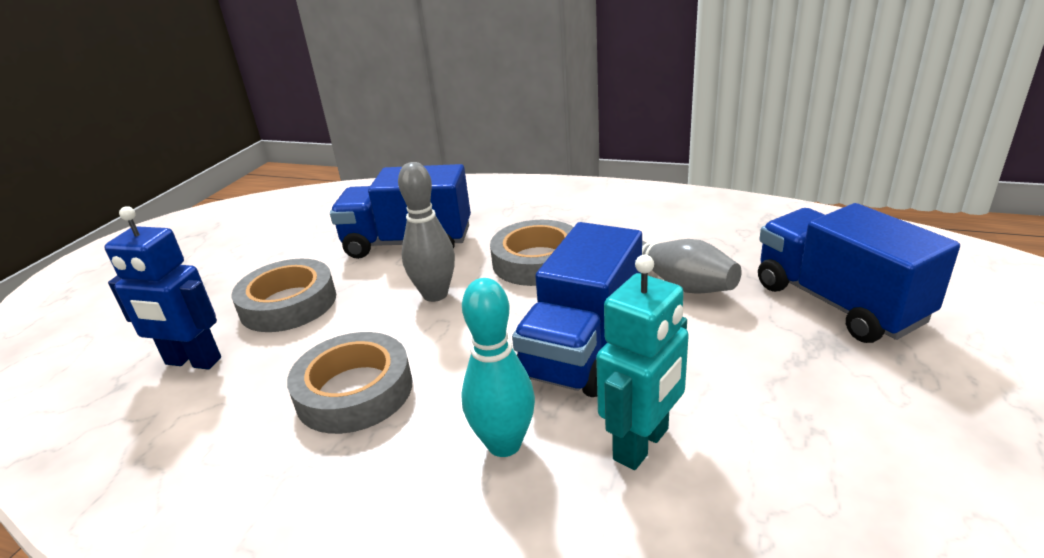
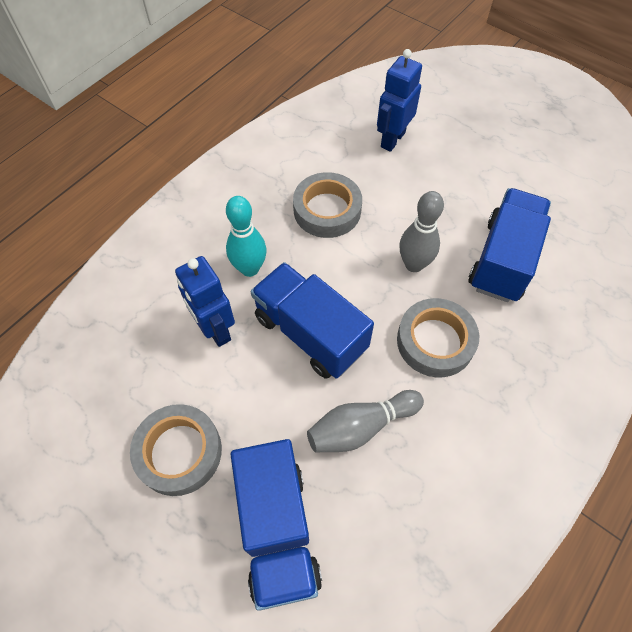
camera: 105 degrees right, 30 degrees up
grey tape [232,259,336,332] -> grey tape moved to [130,404,222,496]
turquoise robot [596,255,689,470] -> blue robot [175,256,235,347]
blue truck [758,203,960,343] -> blue truck turned 90 degrees clockwise [230,439,322,611]

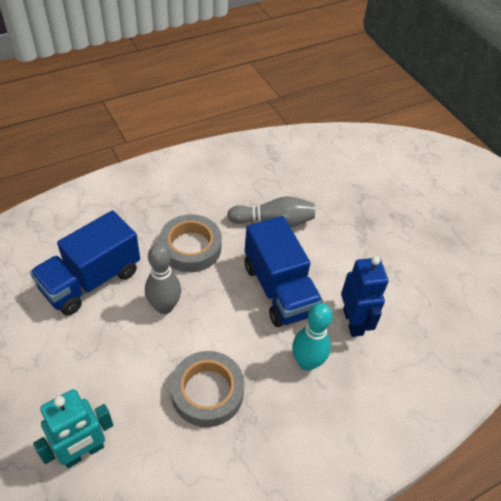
camera: 160 degrees left, 10 degrees down
grey tape [130,404,222,496] -> none
blue truck [230,439,322,611] -> none
blue robot [377,49,422,152] -> turquoise robot [33,389,113,468]

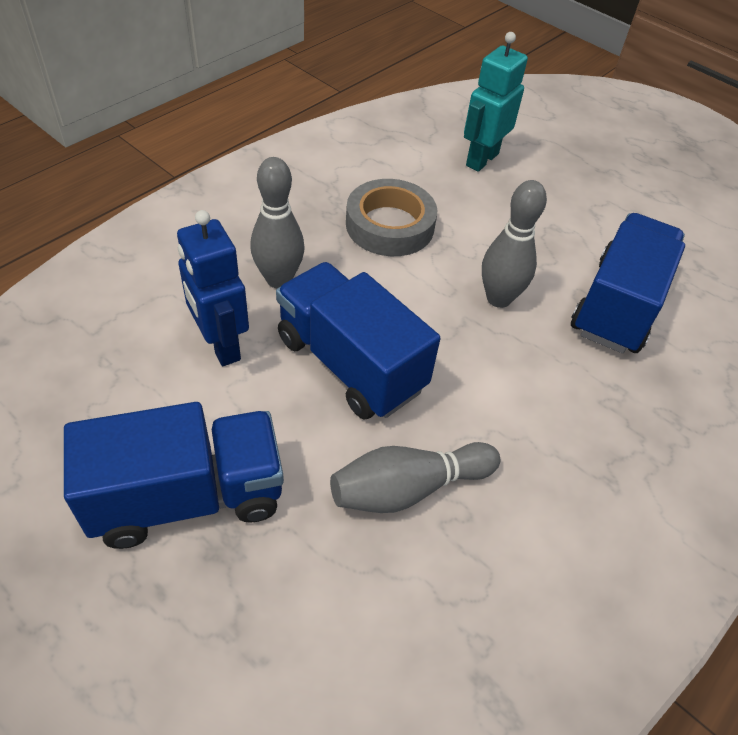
camera: 160 degrees right, 0 degrees up
grey tape [159,214,222,272] -> none
turquoise bowling pin [292,303,332,371] -> grey bowling pin [250,157,305,288]
none -> blue truck [64,402,284,549]

